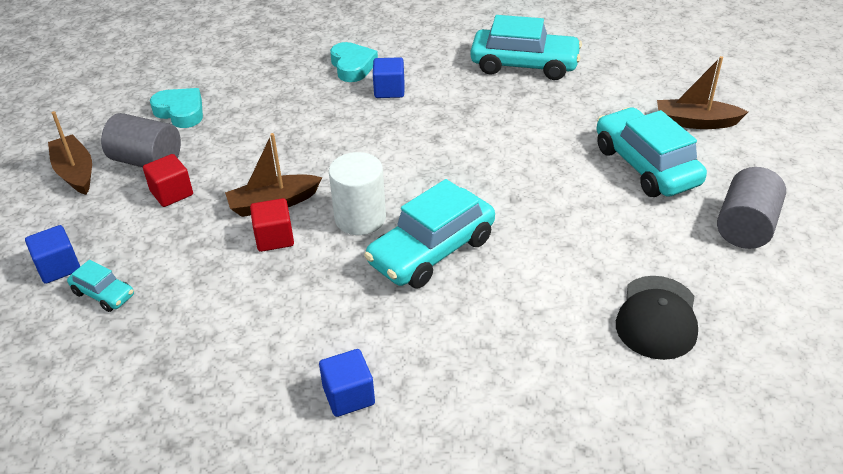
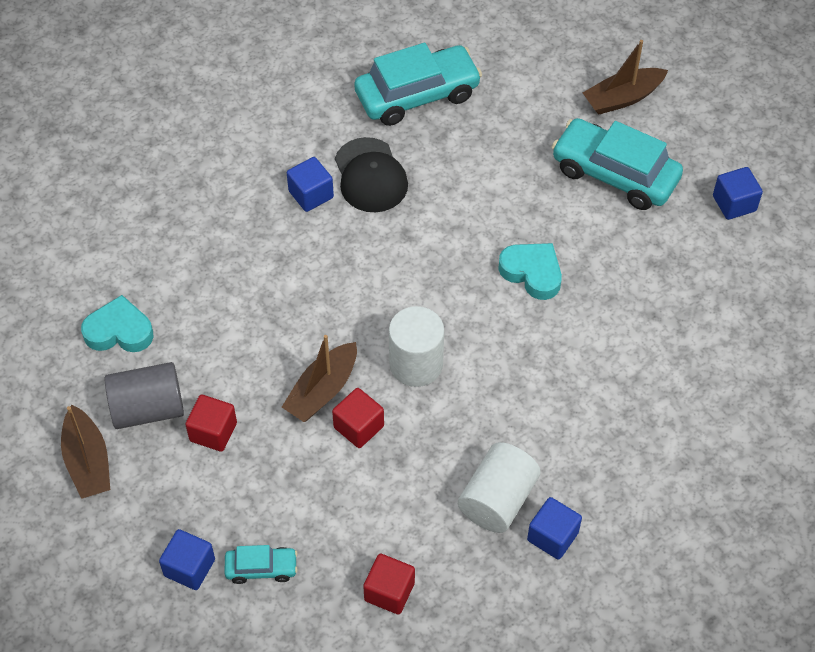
camera: 35 degrees left, 15 degrees up
brown boat [48,111,92,195] -> brown boat turned 135 degrees counterclockwise [61,405,110,499]
turquoise heart [330,42,378,82] -> turquoise heart moved to [498,243,562,300]
turquoise car [364,179,495,288] -> none
black cap [616,276,698,360] -> black cap moved to [335,137,408,212]
grey cylinder [717,167,786,249] -> blue cube [713,167,763,220]
none -> red cube [363,553,415,615]
none -> white cylinder [458,442,541,533]

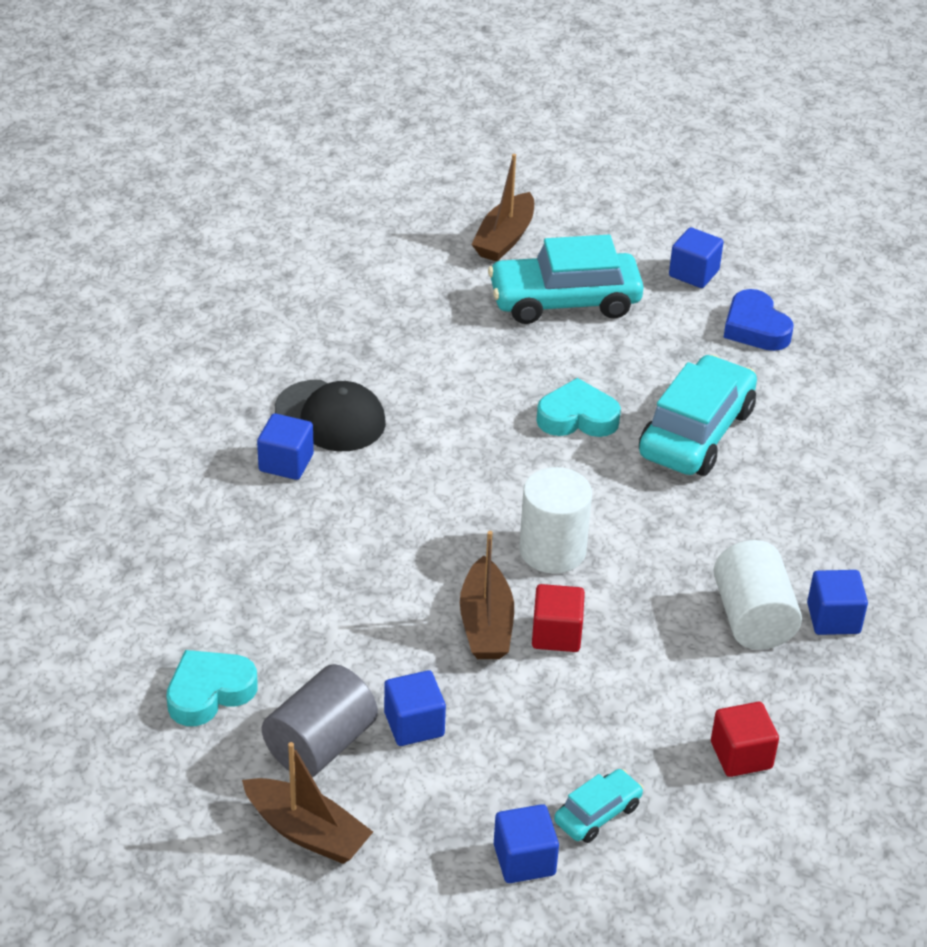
camera: 40 degrees left, 15 degrees down
red cube [185,395,237,452] -> blue cube [384,670,446,746]
turquoise car [354,43,482,126] -> turquoise car moved to [639,354,757,476]
none -> blue heart [723,289,794,351]

